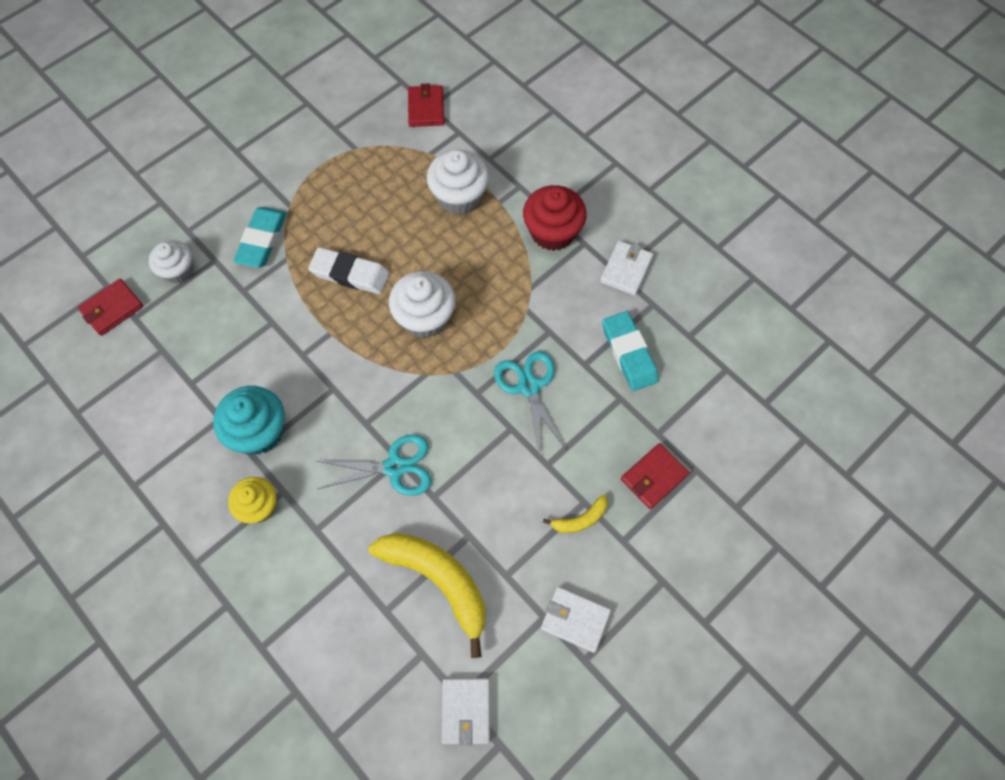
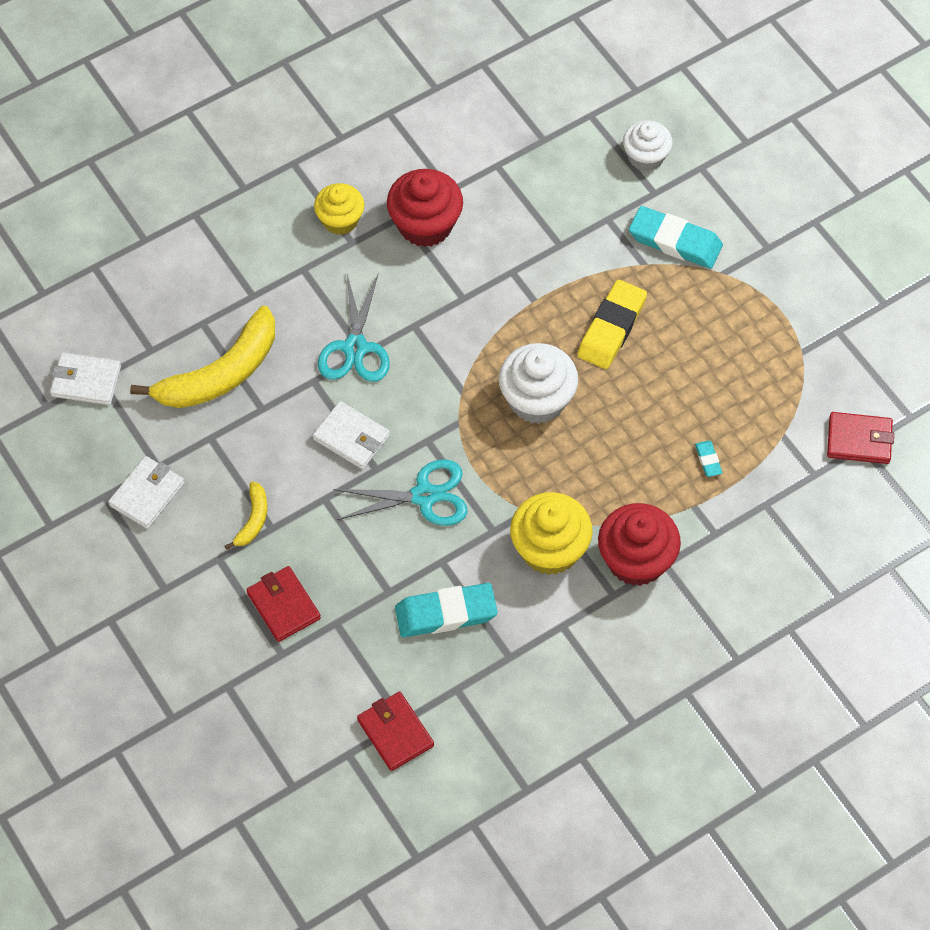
camera: 100 degrees right, 5 degrees down
red wallet [78,279,143,336] -> red wallet moved to [357,691,434,771]
turquoise cupcake [213,386,285,455] -> red cupcake [387,169,463,247]
white eraser [308,247,390,294] -> yellow eraser [577,280,647,369]
white cupcake [427,150,489,215] -> turquoise eraser [695,440,722,477]
yellow banana [543,494,608,533] -> yellow banana turned 150 degrees counterclockwise [225,481,267,550]
white wallet [600,241,654,296] -> white wallet moved to [313,401,390,469]
none -> yellow cupcake [510,492,593,575]

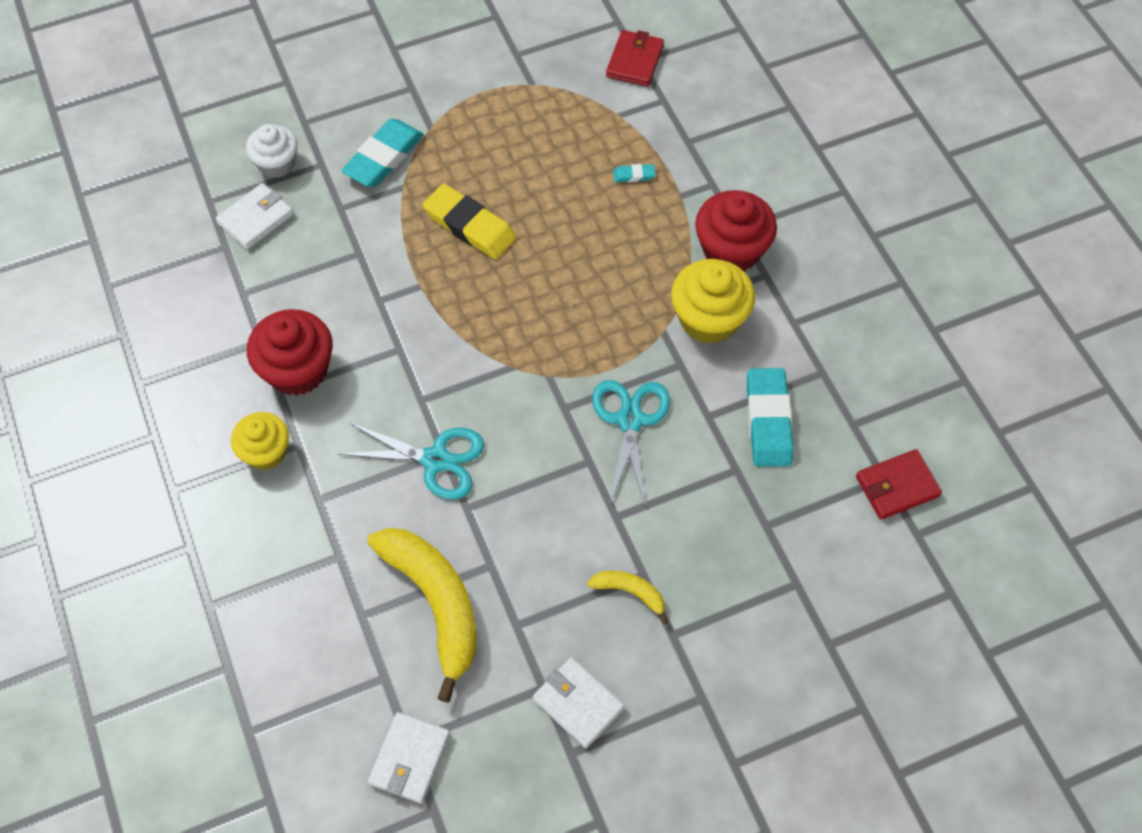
camera: 80 degrees left, 0 degrees up
red wallet [246,566,321,642] -> none
white wallet [313,401,390,469] -> white wallet moved to [216,183,294,250]
white cupcake [499,343,578,424] -> none

